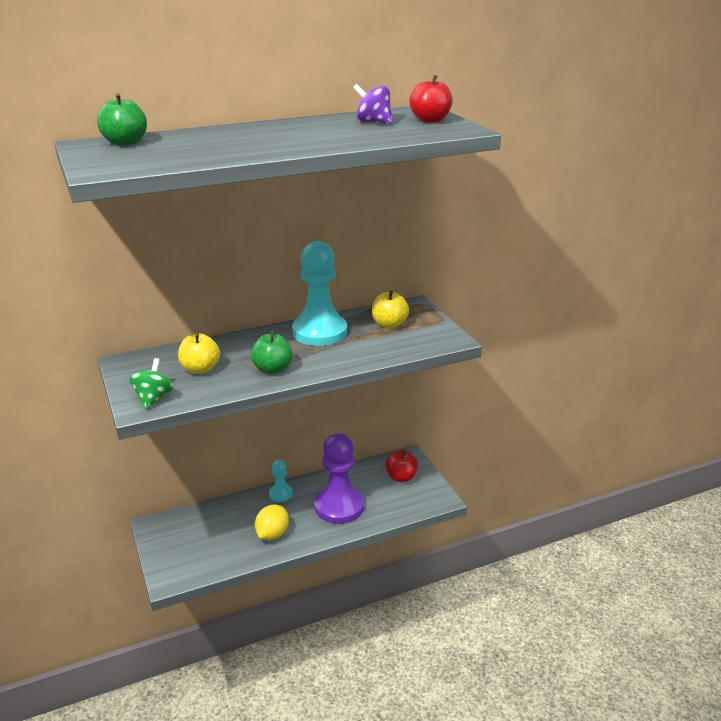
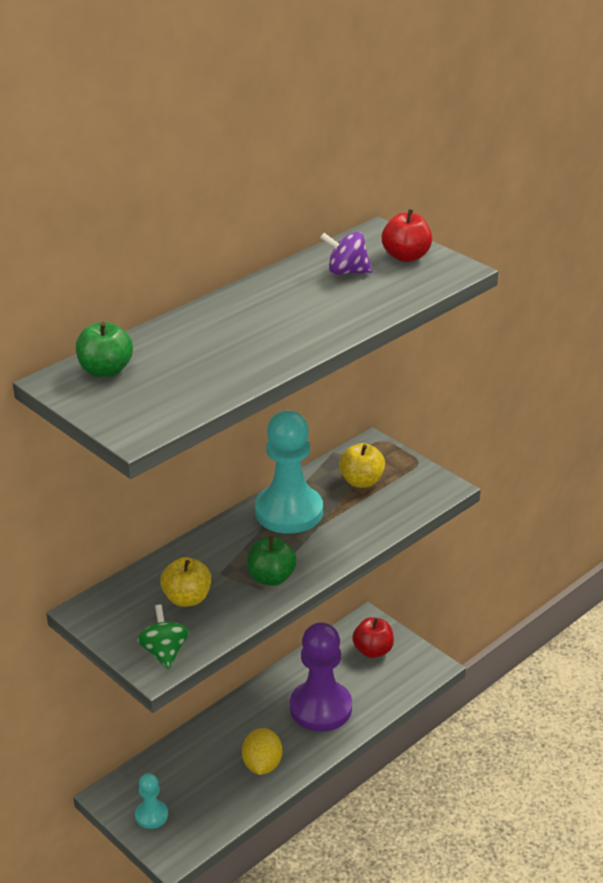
camera: 20 degrees left, 5 degrees up
turquoise pawn [269,460,293,502] -> turquoise pawn moved to [135,773,168,829]

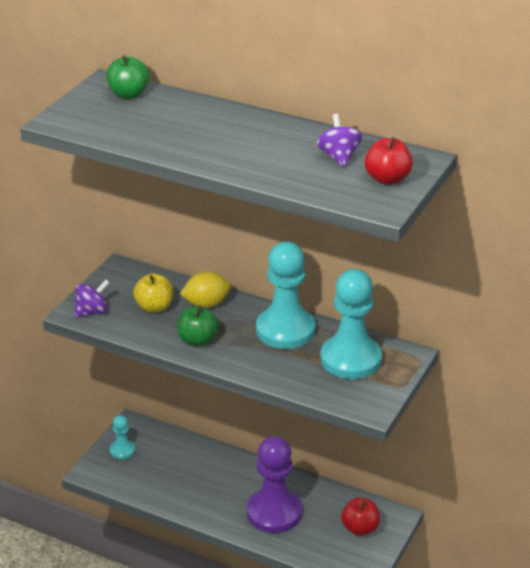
camera: 70 degrees right, 0 degrees up
green spinning top [137,604,189,669] -> purple spinning top [74,280,110,318]
yellow lemon [242,728,282,775] -> yellow lemon moved to [180,271,231,308]
yellow apple [339,443,385,488] -> turquoise pawn [320,269,382,379]

